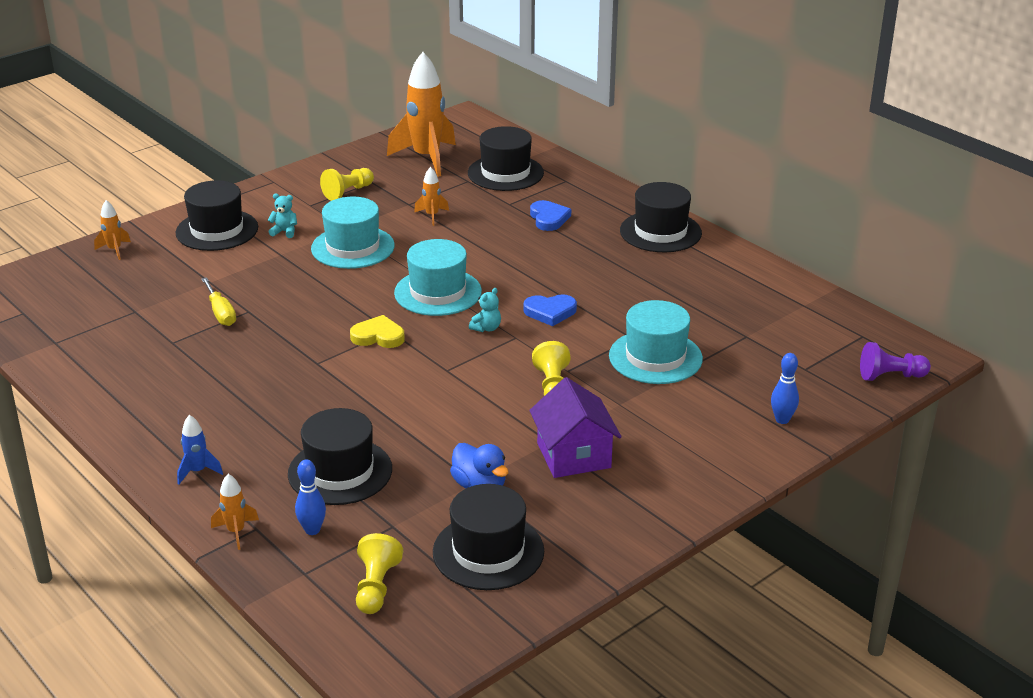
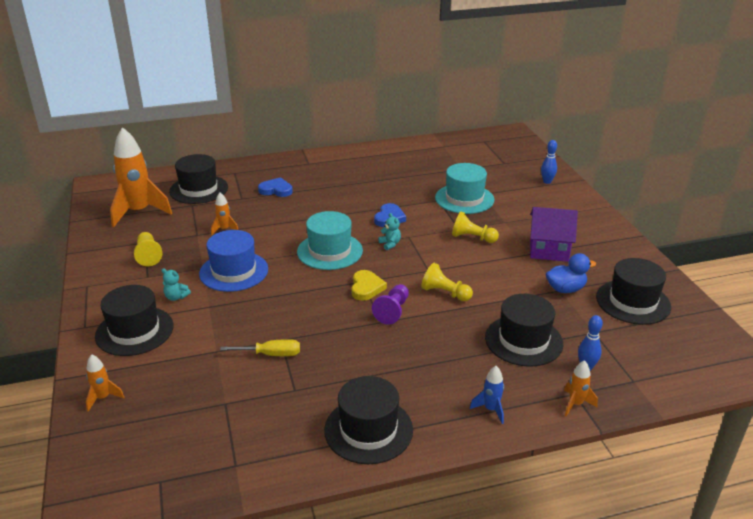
camera: 65 degrees left, 0 degrees up
turquoise teddy bear [268,193,297,238] -> turquoise teddy bear turned 105 degrees counterclockwise [161,268,191,301]
turquoise hat [311,197,395,269] -> blue hat [199,230,268,292]
yellow heart [350,315,405,348] -> yellow heart turned 150 degrees clockwise [352,270,387,301]
yellow pawn [356,533,403,614] -> yellow pawn moved to [421,263,473,301]
black hat [620,182,702,252] -> black hat moved to [324,376,413,464]
purple pawn [860,342,931,381] -> purple pawn moved to [372,284,409,325]

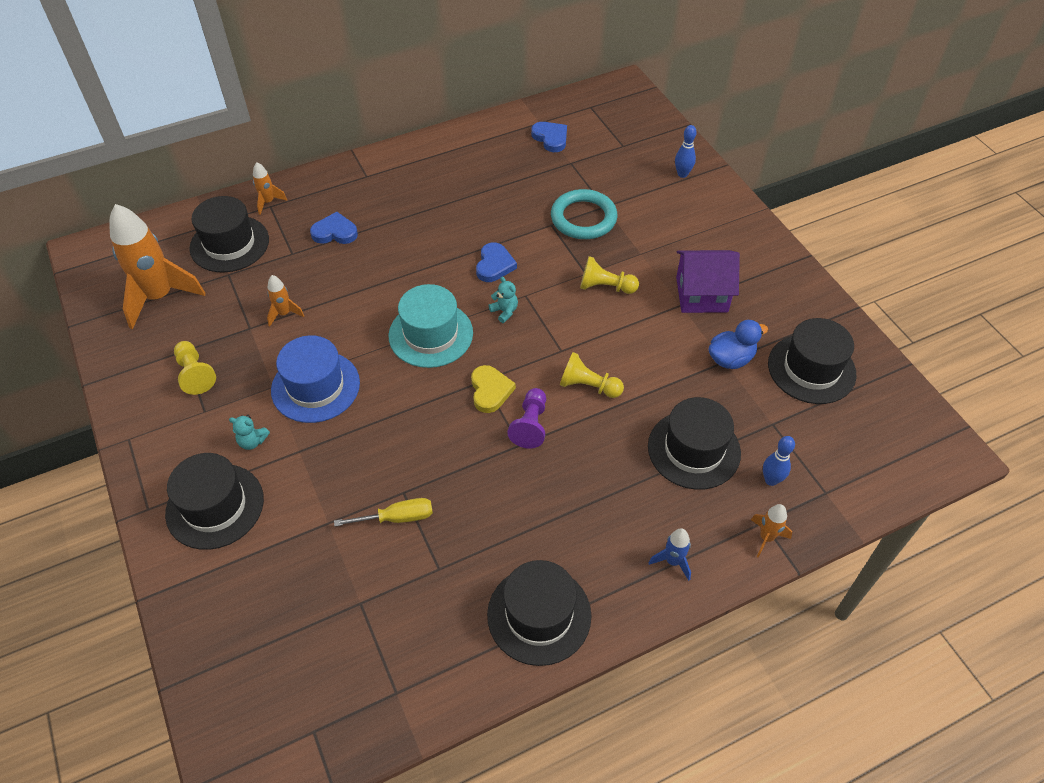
camera: 10 degrees left, 20 degrees up
orange rocket [86,354,125,412] -> orange rocket moved to [253,162,287,215]
turquoise hat [435,163,494,214] -> turquoise ring [551,189,618,239]
none -> blue heart [531,122,567,152]

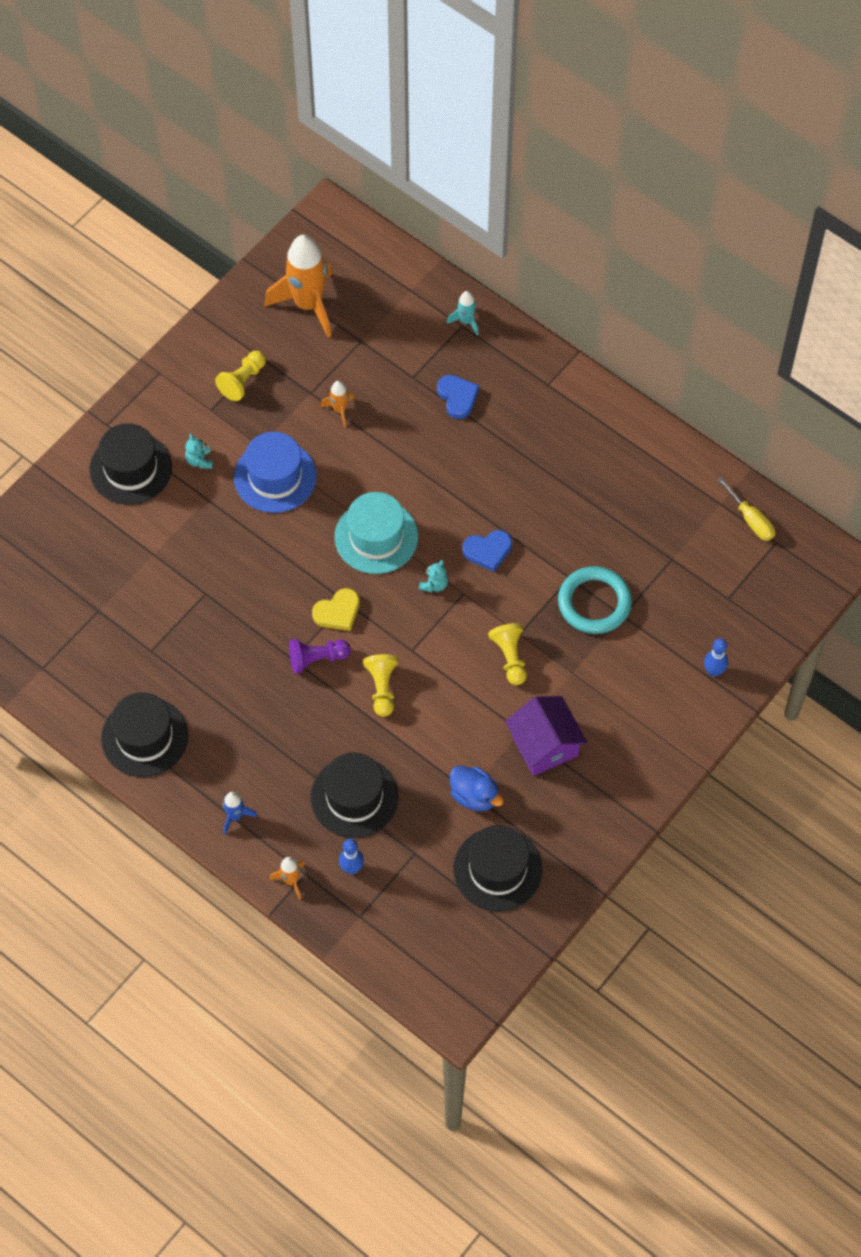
camera: 65 degrees right, 10 degrees up
black hat [189,196,269,272] -> none
orange rocket [253,162,287,215] -> turquoise rocket [446,291,479,336]
yellow screwdriver [334,498,433,526] -> yellow screwdriver moved to [717,477,775,541]
blue heart [531,122,567,152] -> none

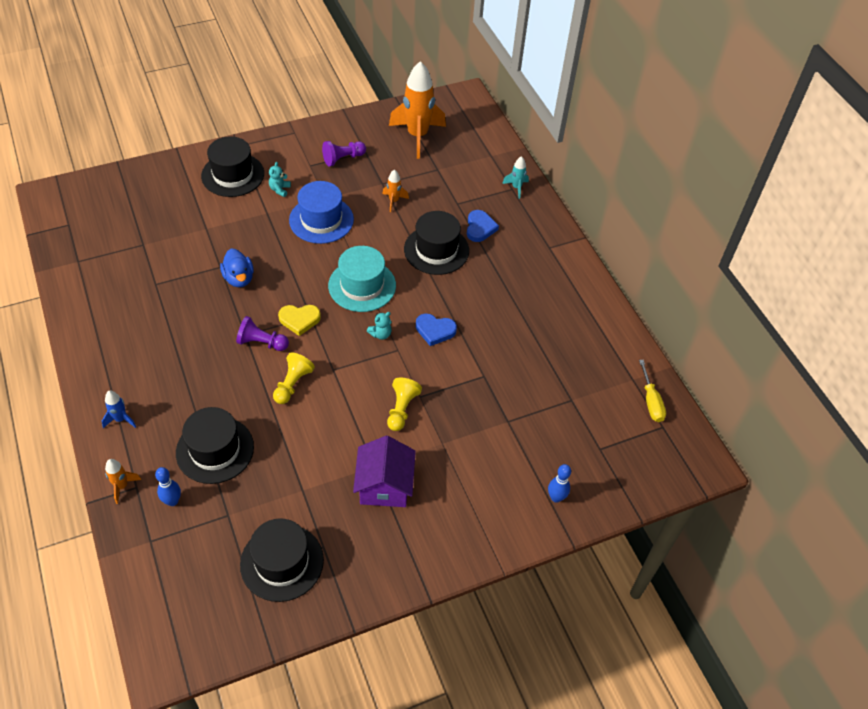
camera: 25 degrees right, 10 degrees down
black hat [101,692,188,777] -> black hat moved to [404,211,469,275]
yellow pawn [215,351,266,401] -> purple pawn [322,141,366,167]
blue duck [450,766,504,812] -> blue duck moved to [220,248,254,287]
turquoise ring [558,566,632,634] -> none

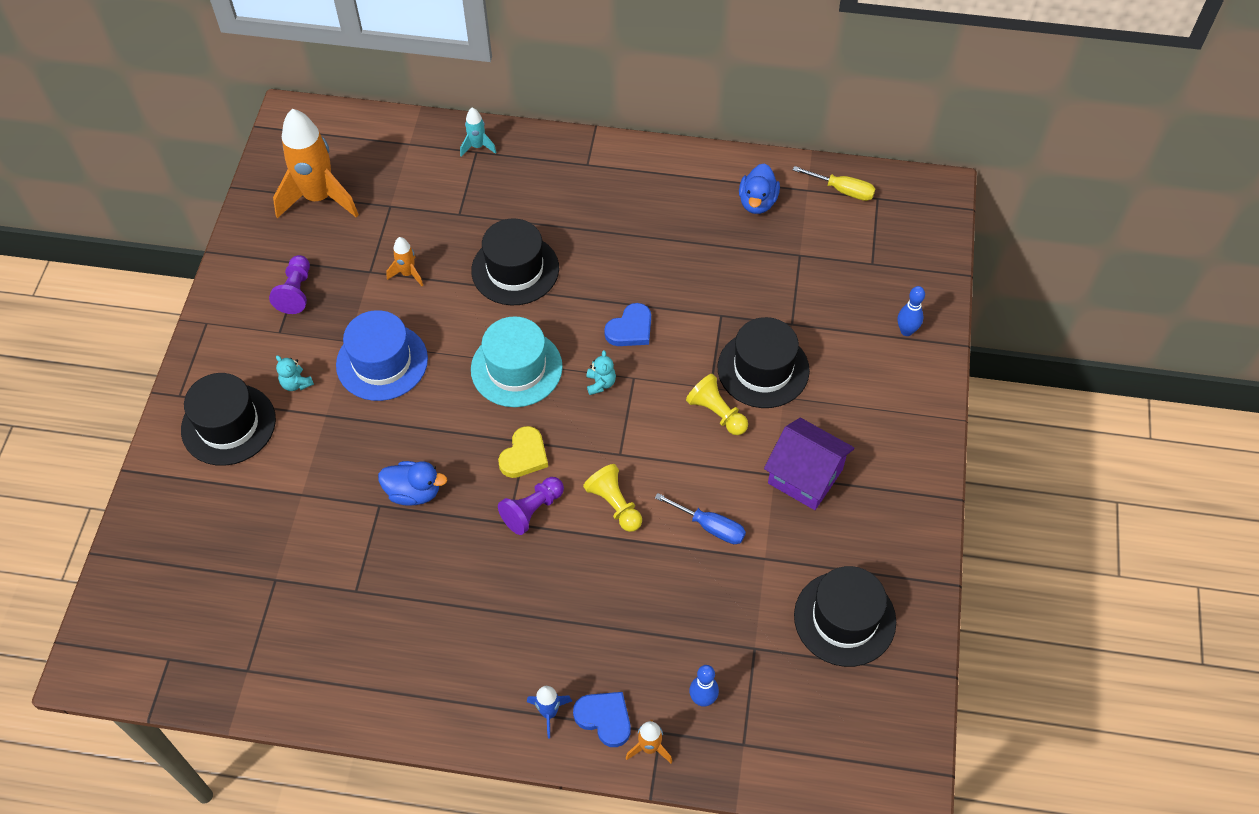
camera: 55 degrees left, 5 degrees up
black hat [176,407,254,484] -> black hat moved to [717,317,810,408]
blue heart [467,210,499,242] -> blue heart moved to [573,692,631,747]
none -> blue screwdriver [655,493,746,544]
none -> blue duck [739,163,780,214]

